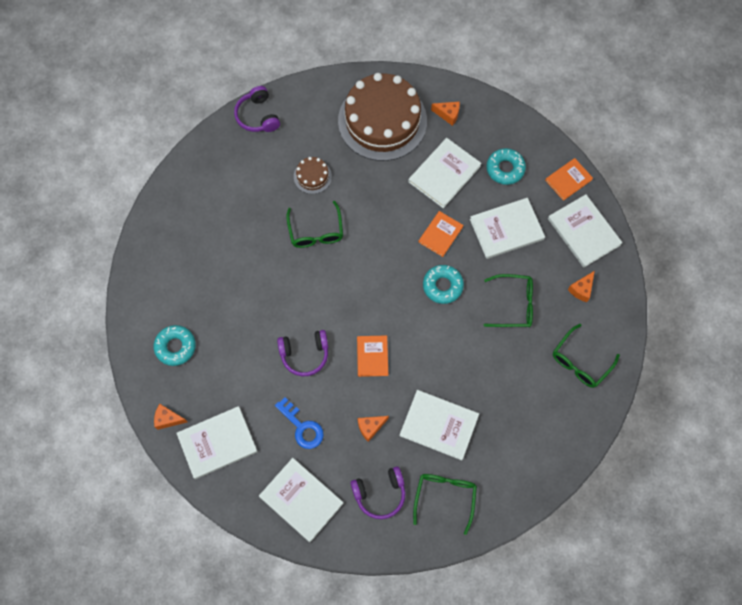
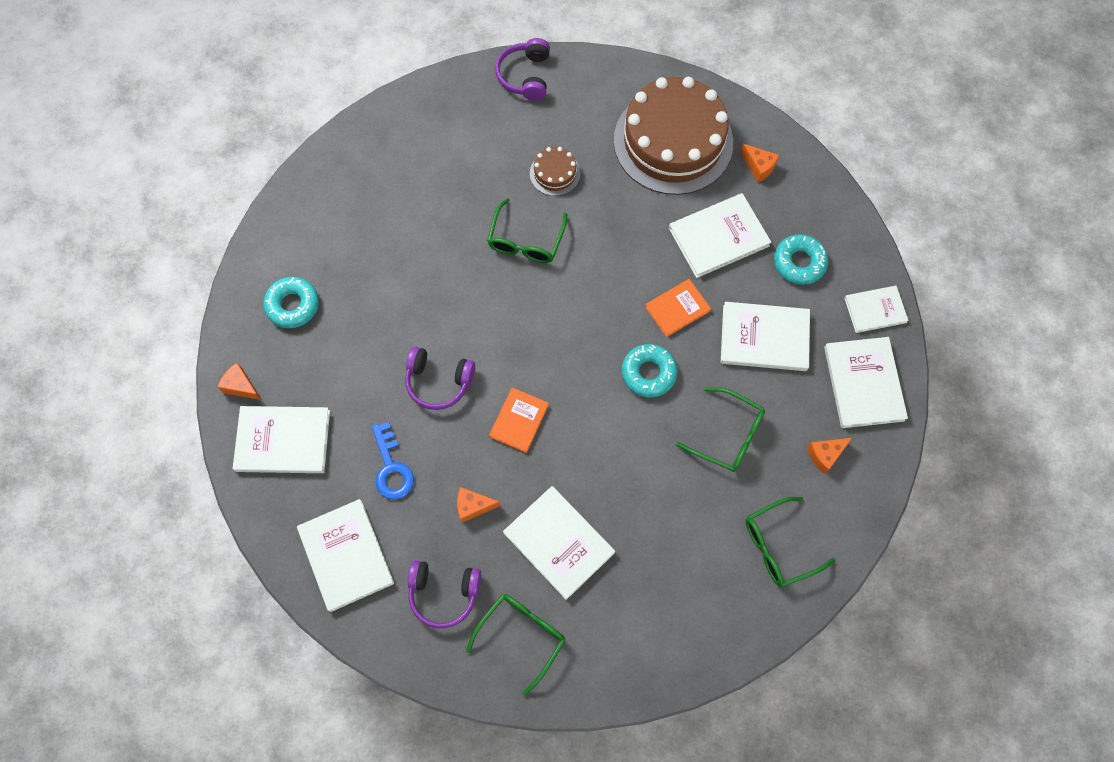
camera: 25 degrees right, 0 degrees up
orange book [545,158,593,201] -> white book [844,286,909,333]

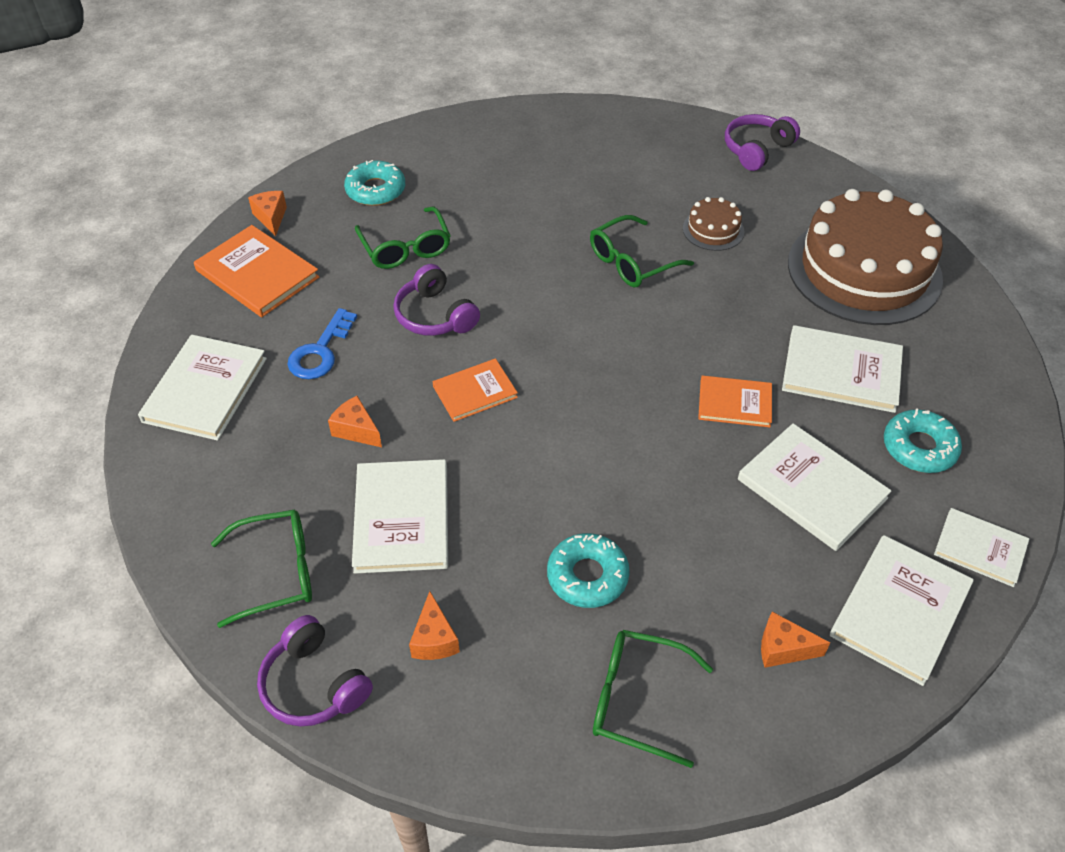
camera: 40 degrees right, 20 degrees down
white book [233,406,330,473] -> orange book [194,225,320,317]
purple headphones [408,560,481,628] -> purple headphones moved to [257,615,373,727]
turquoise donut [622,344,678,397] -> turquoise donut moved to [547,533,630,608]
green glasses [676,388,765,472] -> green glasses moved to [355,207,451,269]
orange cheese [740,144,779,183] -> orange cheese moved to [409,591,460,660]

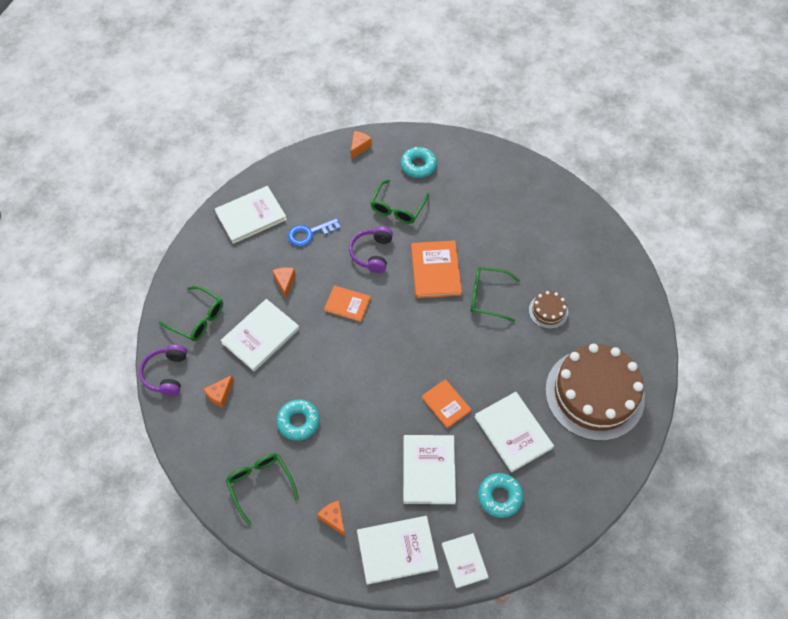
camera: 45 degrees right, 10 degrees up
orange book [194,225,320,317] -> orange book moved to [411,240,462,298]
purple headphones [725,114,800,171] -> none

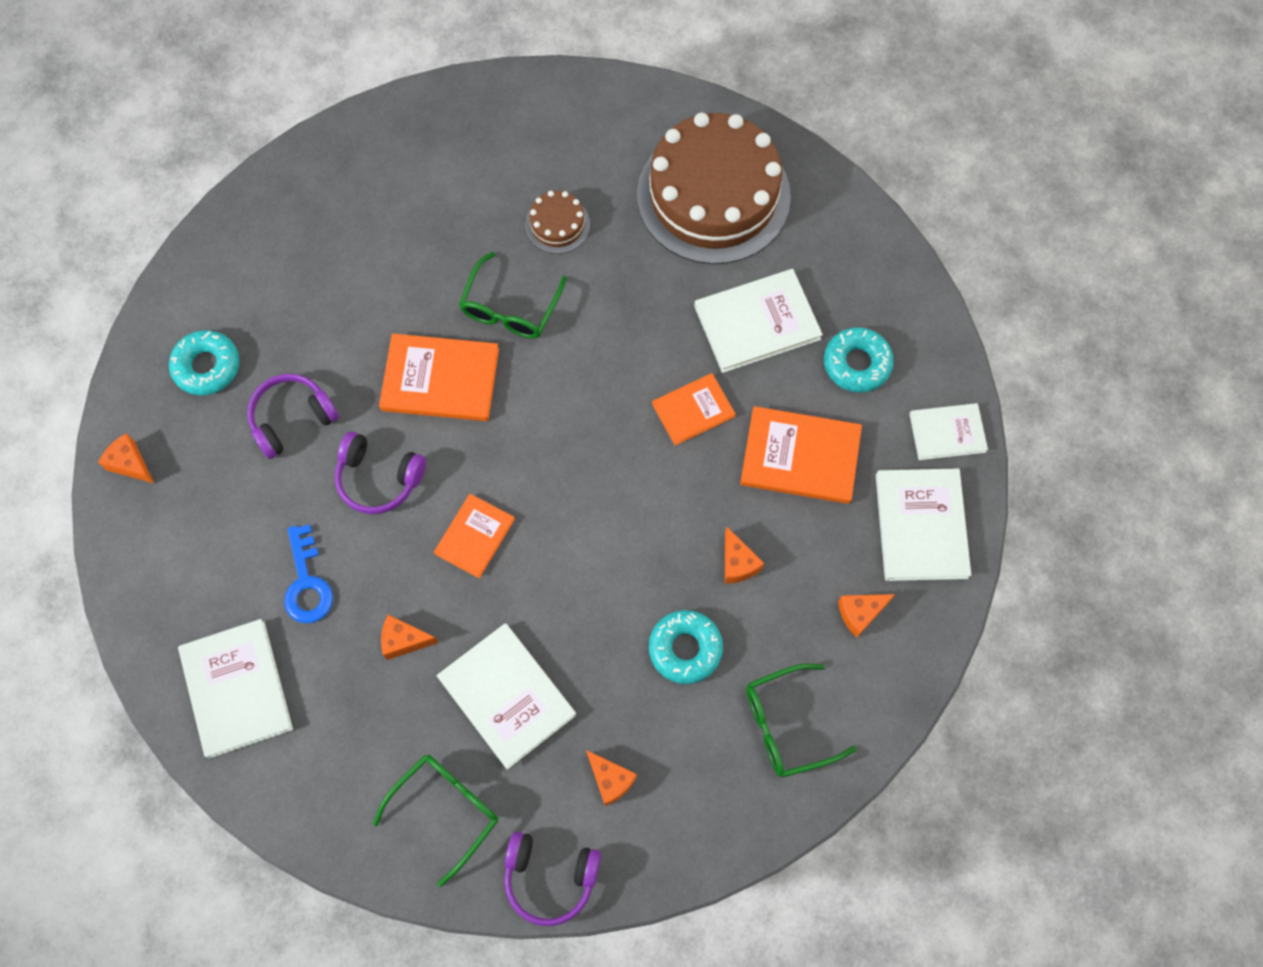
camera: 80 degrees left, 10 degrees up
green glasses [371,180,429,224] -> purple headphones [247,374,339,459]
white book [403,435,456,504] -> orange book [740,406,862,504]
none -> orange cheese [725,526,764,584]

